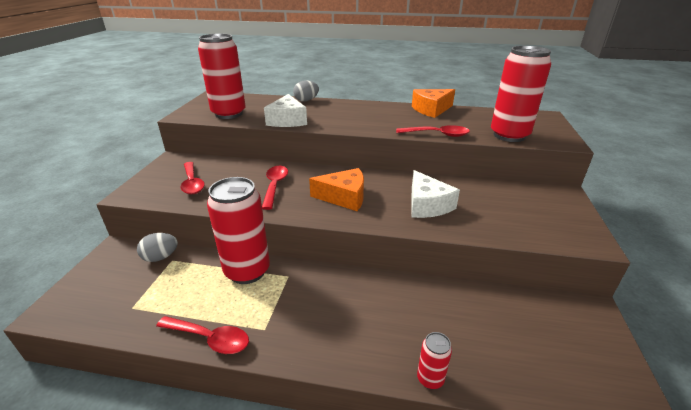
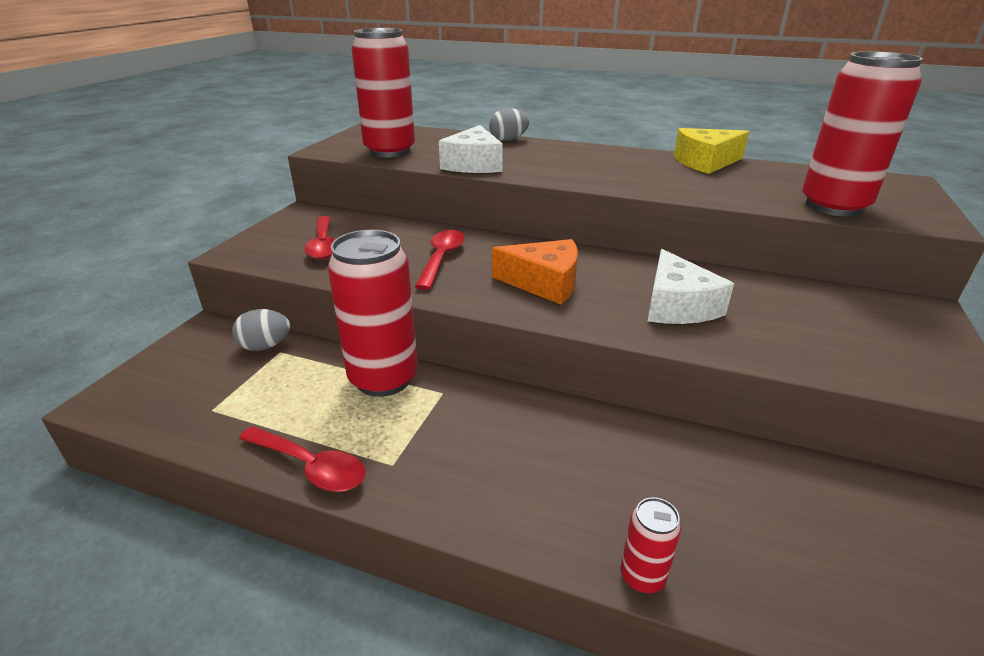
camera: 10 degrees right, 0 degrees up
red spoon [396,125,470,137] -> none
orange cheese [412,89,455,118] -> yellow cheese [674,128,749,174]

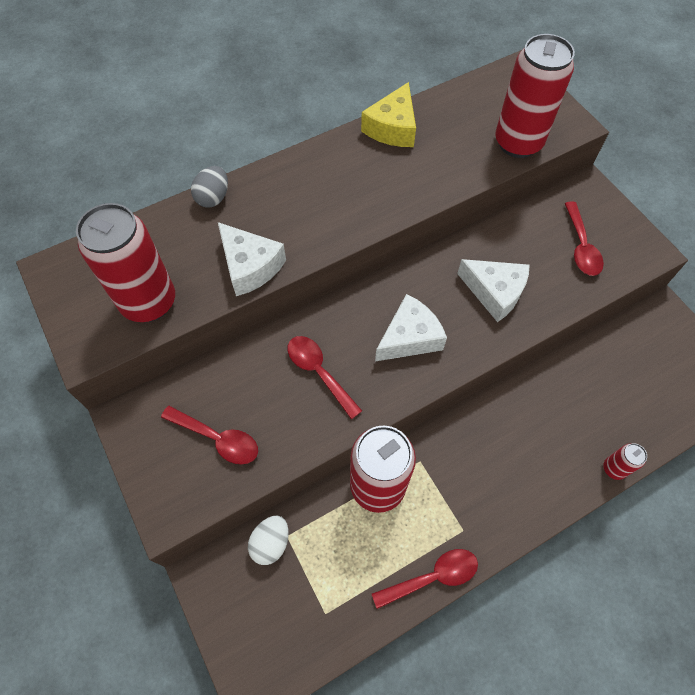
camera: 50 degrees left, 30 degrees up
grey egg [232,309,290,351] -> white egg [248,516,289,565]
orange cheese [492,239,578,305] -> white cheese [375,294,447,362]
none -> red spoon [565,202,604,276]

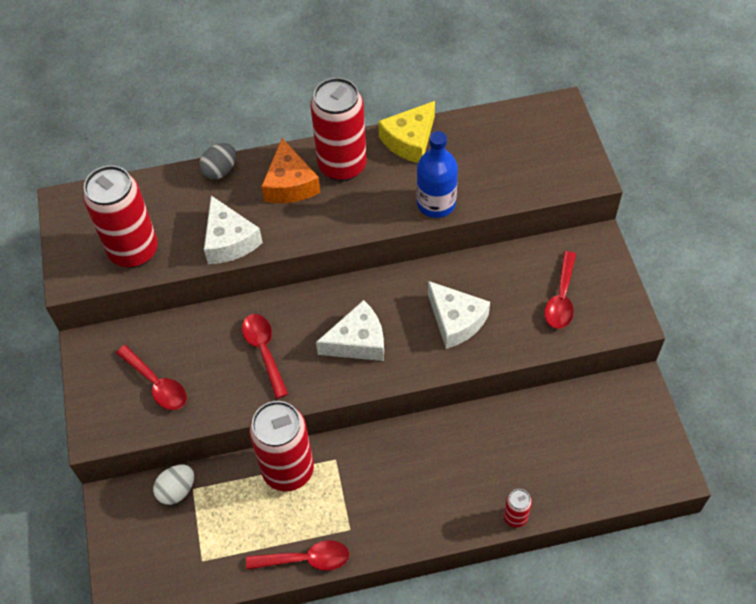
camera: 20 degrees right, 5 degrees down
red can [495,34,575,158] -> red can moved to [310,78,367,181]
none -> orange cheese [261,138,320,203]
none -> blue bottle [417,131,458,218]

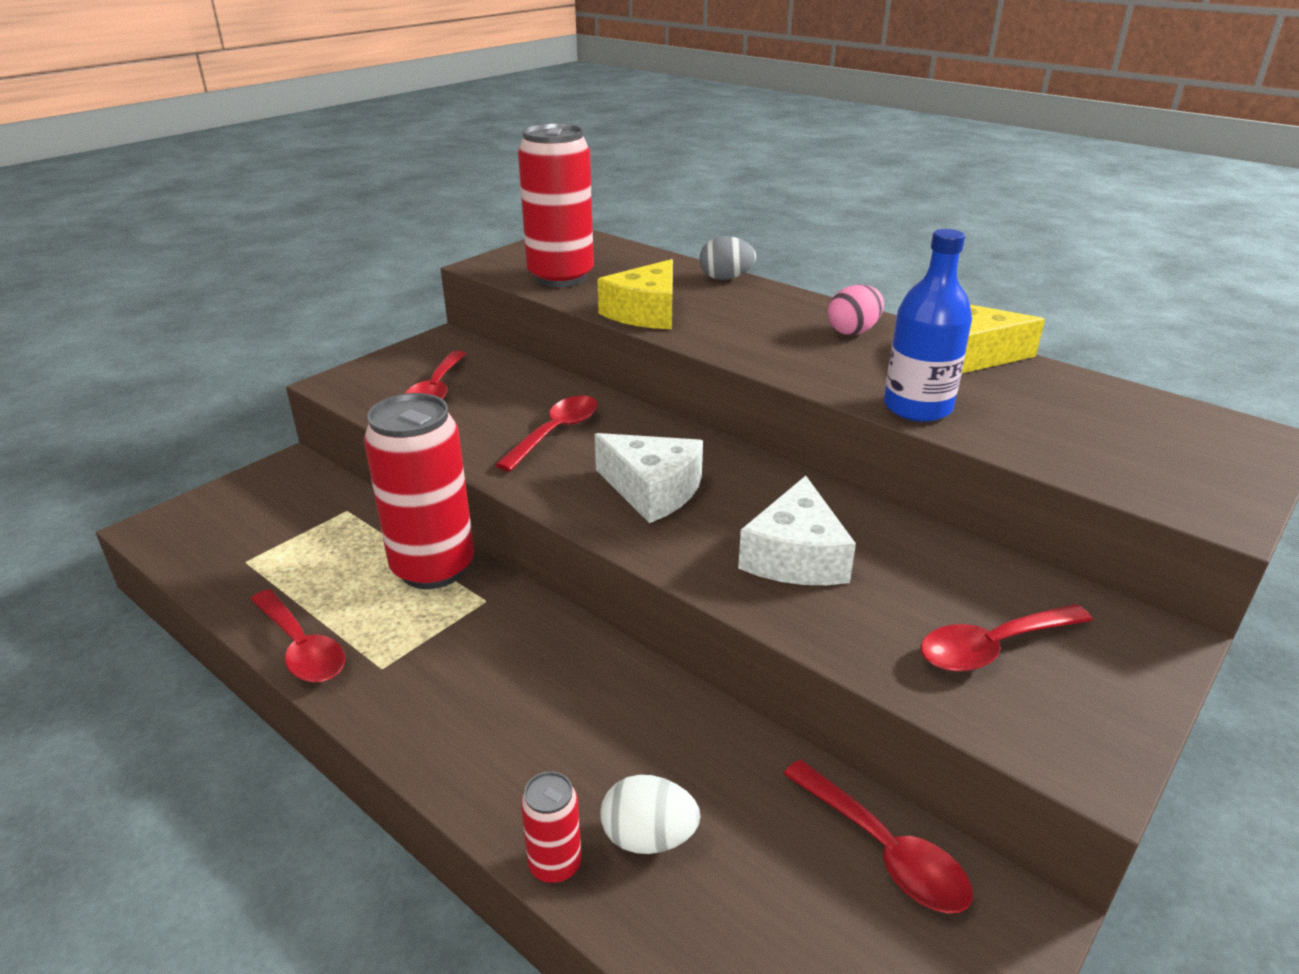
camera: 50 degrees right, 25 degrees down
white egg [153,465,194,505] -> white egg moved to [600,775,700,854]
white cheese [204,196,263,264] -> yellow cheese [597,259,673,329]
orange cheese [261,138,320,203] -> none
red can [310,78,367,181] -> pink egg [828,284,884,335]
none -> red spoon [783,759,973,913]

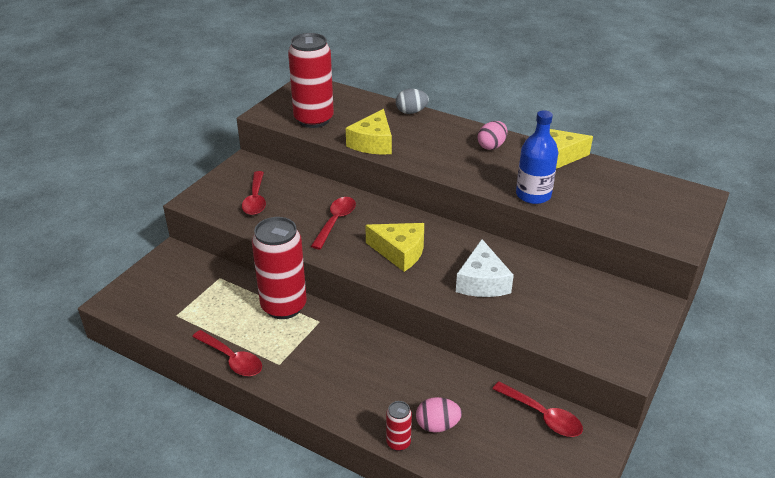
camera: 10 degrees left, 5 degrees up
white cheese [595,433,703,523] -> yellow cheese [365,223,424,272]
white egg [600,775,700,854] -> pink egg [416,397,462,433]
red spoon [921,604,1093,672] -> none

